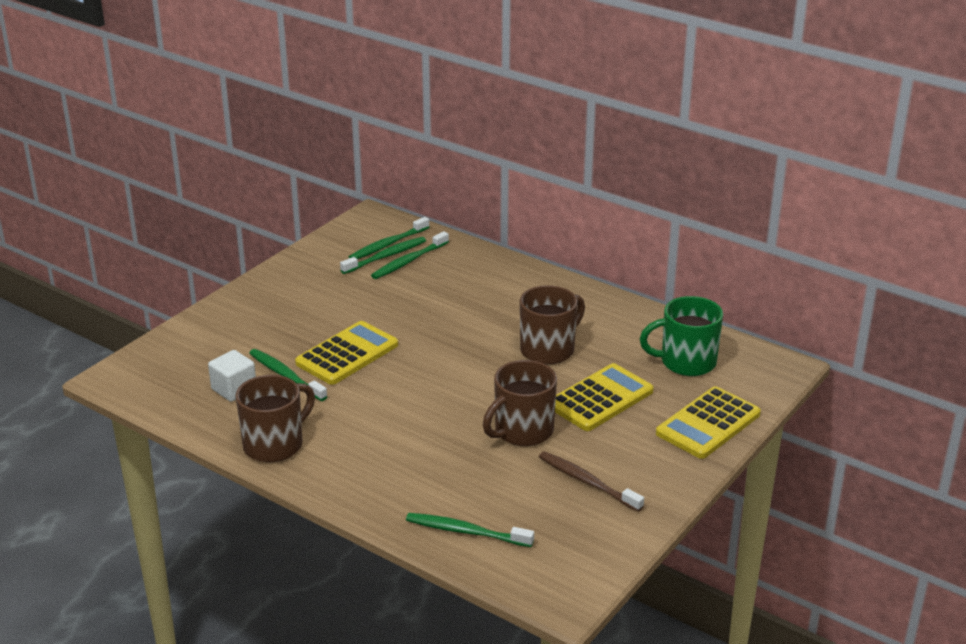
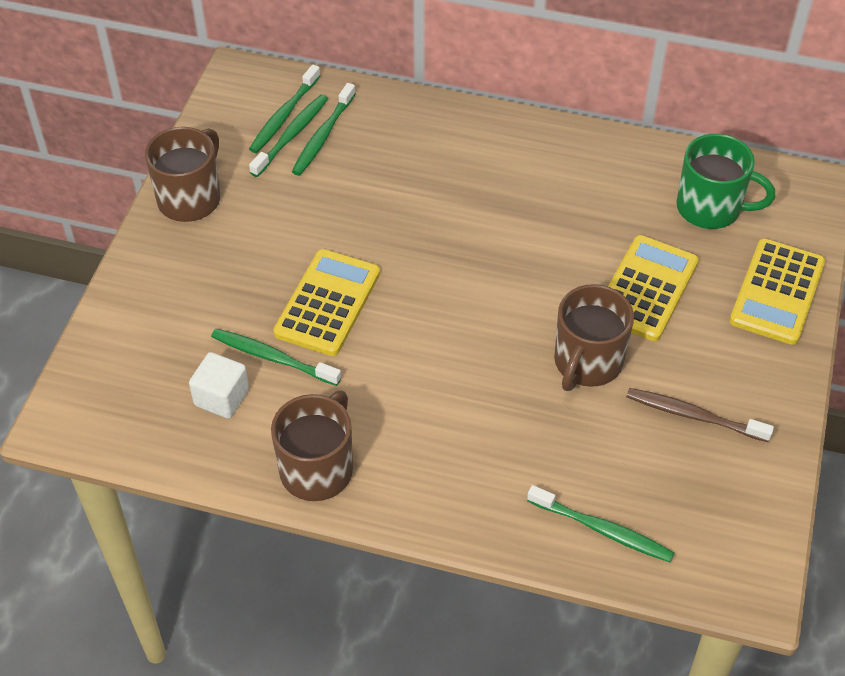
camera: 20 degrees left, 20 degrees up
green toothbrush [406,513,534,547] -> green toothbrush turned 150 degrees counterclockwise [527,485,675,562]
brown mug [520,285,585,365] -> brown mug moved to [145,127,220,222]
green mug [640,296,723,376] -> green mug turned 135 degrees counterclockwise [676,134,775,229]

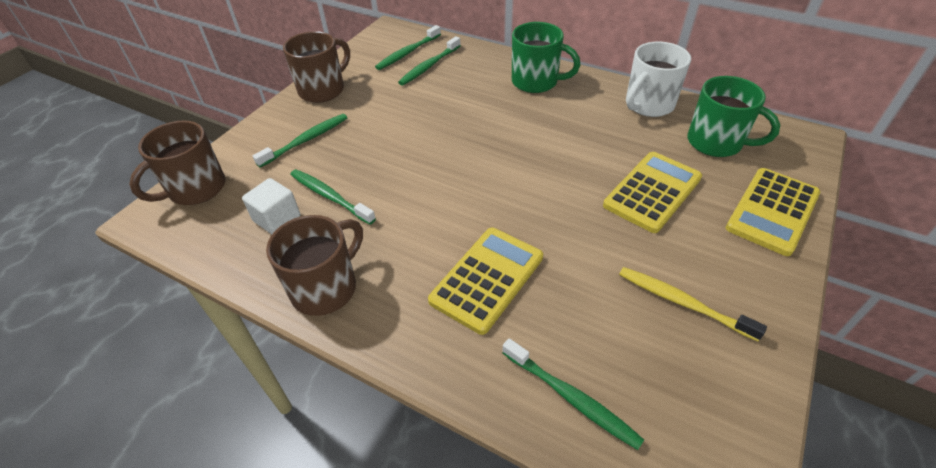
camera: 15 degrees right, 5 degrees down
green toothbrush [249,95,328,177] -> green toothbrush moved to [253,114,347,167]
yellow calculator [273,249,380,356] -> yellow calculator moved to [428,228,543,335]
brown mug [554,284,634,391] -> brown mug moved to [129,120,225,205]
brown toothbrush [626,388,774,442] -> yellow toothbrush [619,267,767,341]
none -> green mug [512,22,580,93]
none -> white mug [626,42,691,117]

